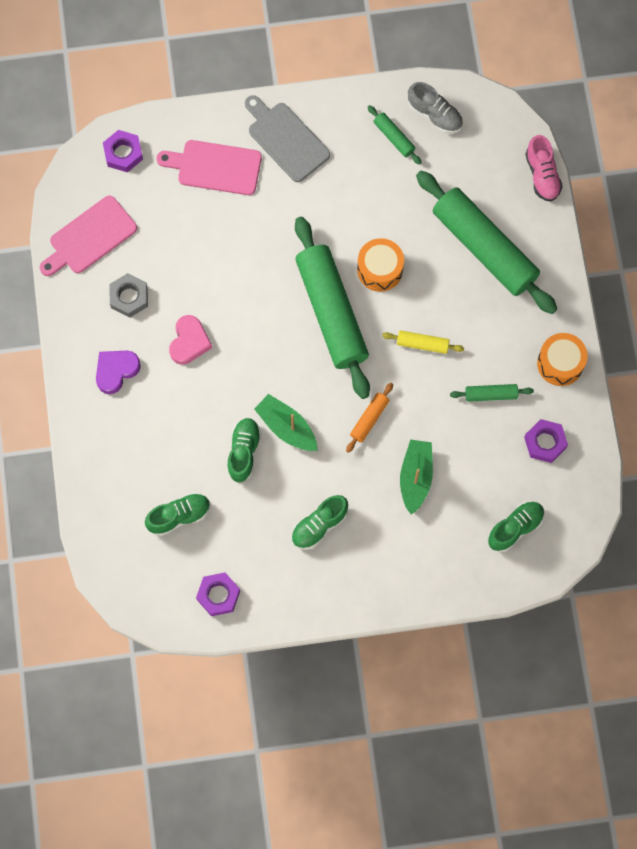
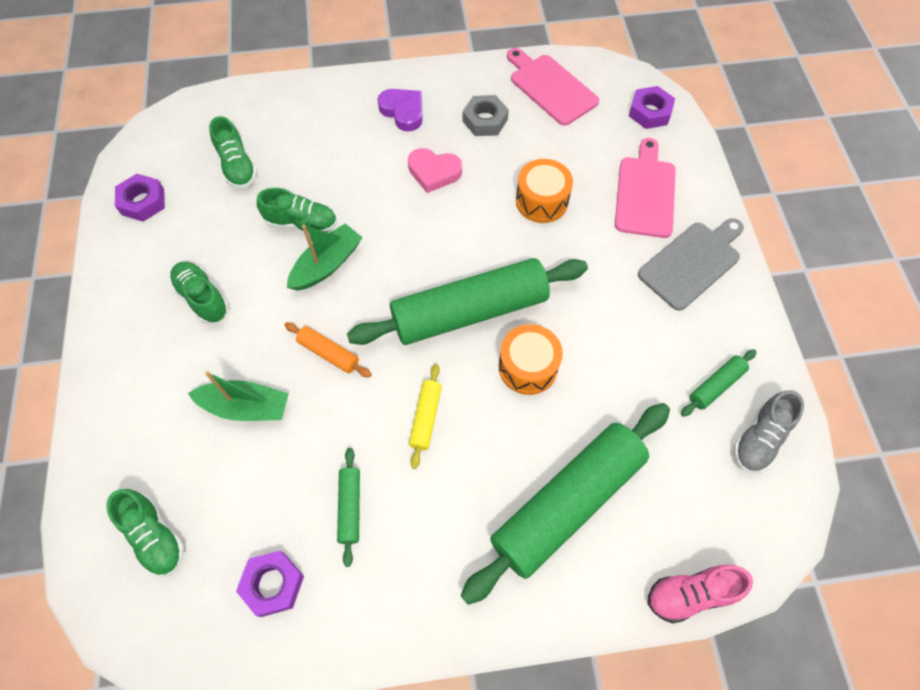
camera: 90 degrees right, 10 degrees down
orange drum [537,333,588,386] -> orange drum moved to [516,159,573,223]

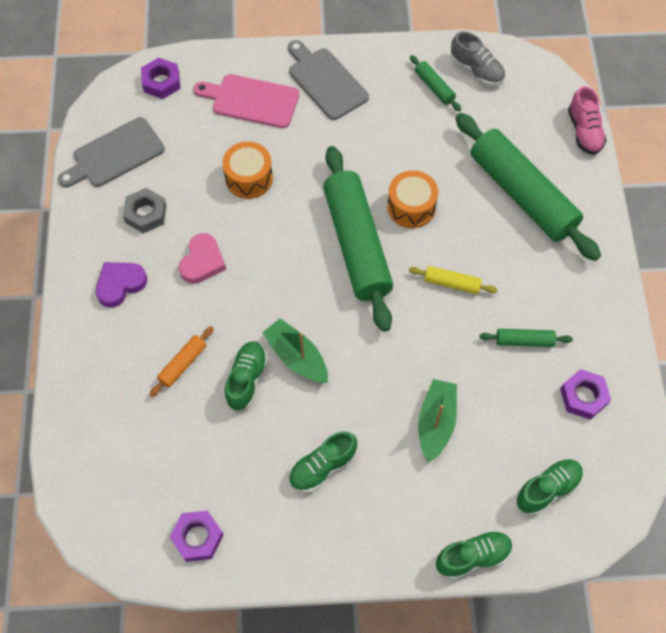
camera: 85 degrees left, 0 degrees up
green shoe [209,116,257,189] -> green shoe moved to [436,529,513,580]
orange rolling pin [284,322,372,378] -> orange rolling pin moved to [149,326,214,397]
pink cutting board [507,48,599,126] -> grey cutting board [58,117,165,187]

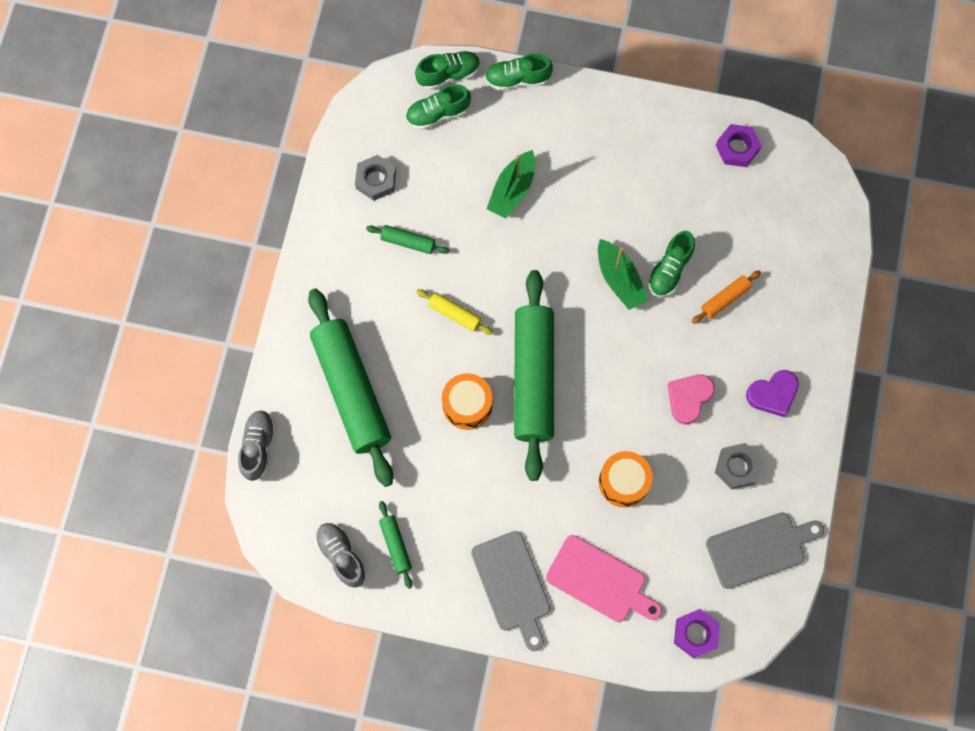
camera: 165 degrees left, 10 degrees up
green shoe [289,431,357,493] -> green shoe moved to [415,51,480,90]
purple nut [560,369,611,420] -> grey nut [355,155,396,201]
pink shoe [568,86,607,155] -> grey shoe [238,410,276,481]

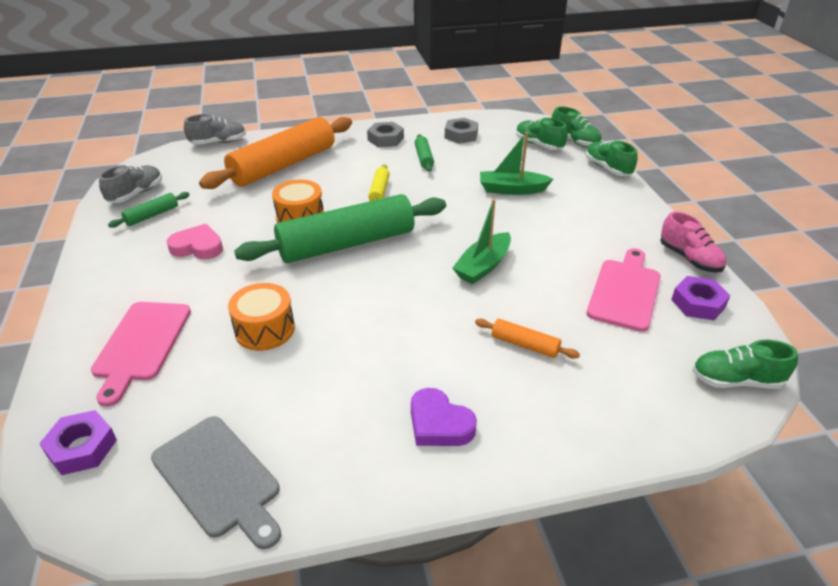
camera: 65 degrees right, 35 degrees down
green rolling pin [308,289,393,487] -> orange rolling pin [199,117,352,189]
grey cutting board [471,531,550,651] -> none
green shoe [648,231,695,297] -> green shoe moved to [692,340,798,389]
pink heart [668,375,715,425] -> pink heart moved to [166,224,223,259]
grey nut [715,443,762,490] -> grey nut moved to [367,122,404,147]
none -> pink cutting board [587,248,661,332]
none -> pink shoe [660,212,726,272]

